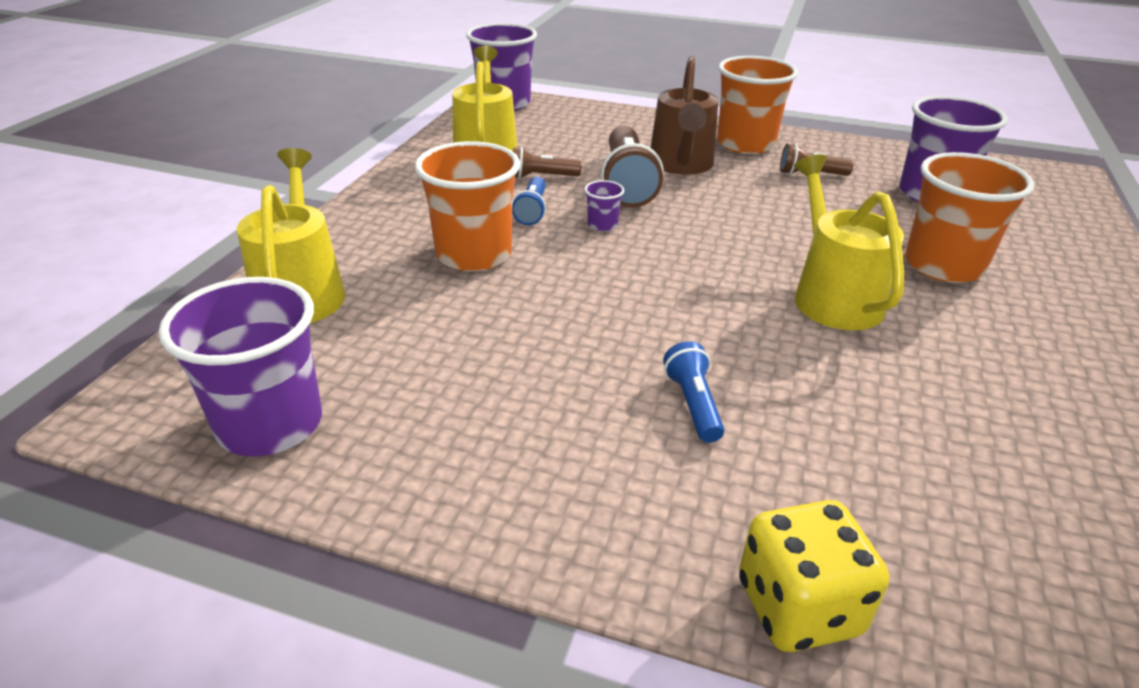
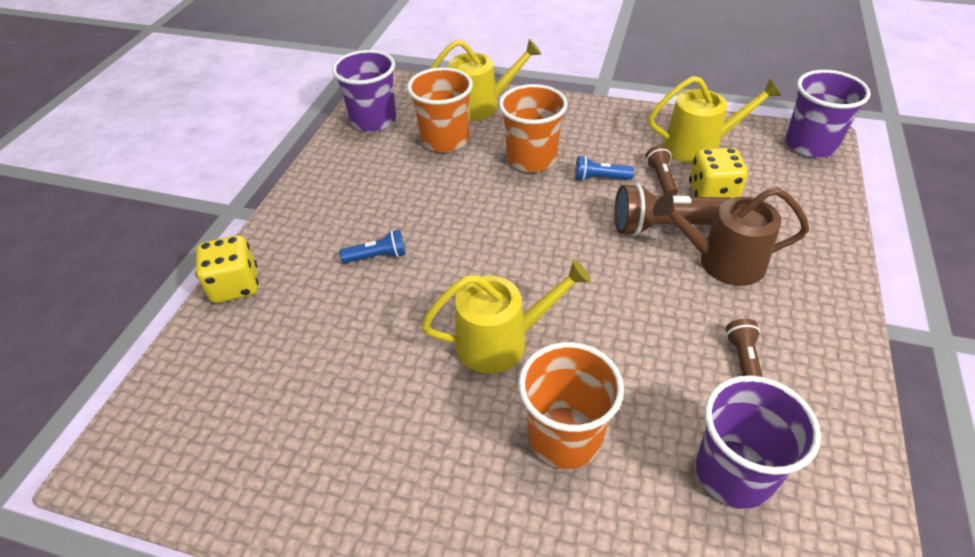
camera: 90 degrees right, 10 degrees up
purple cup [584,180,624,231] -> none
orange cup [717,56,798,154] -> orange cup moved to [407,67,473,152]
none -> yellow dice [689,148,748,198]

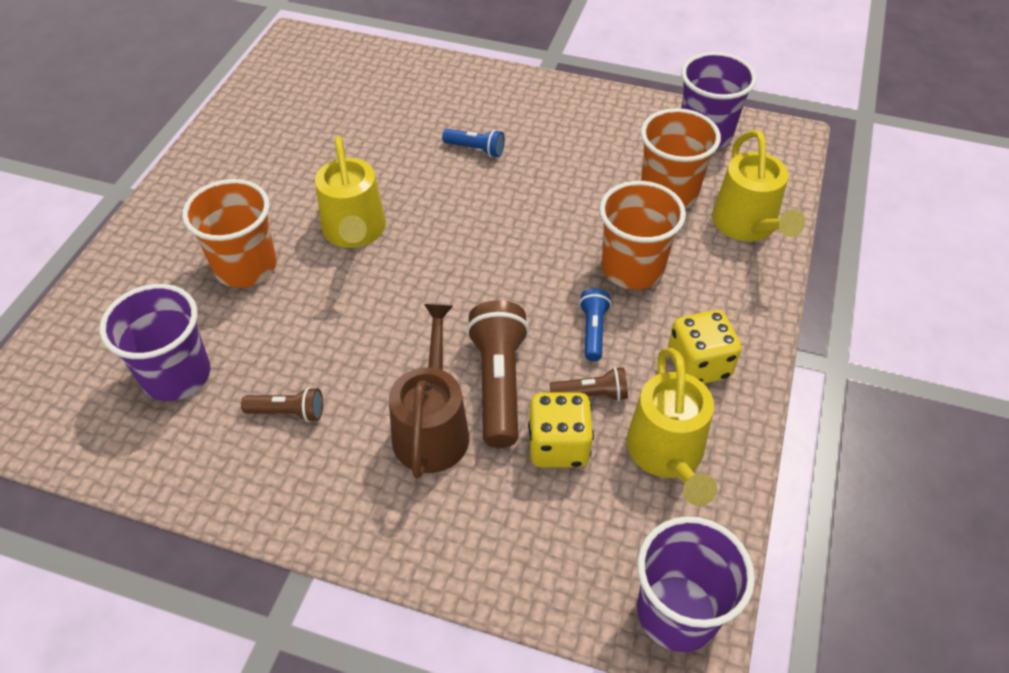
camera: 90 degrees right, 5 degrees up
yellow dice [195,235,259,303] -> yellow dice moved to [668,310,742,384]
blue flashlight [339,230,406,263] -> blue flashlight turned 60 degrees counterclockwise [442,129,505,157]

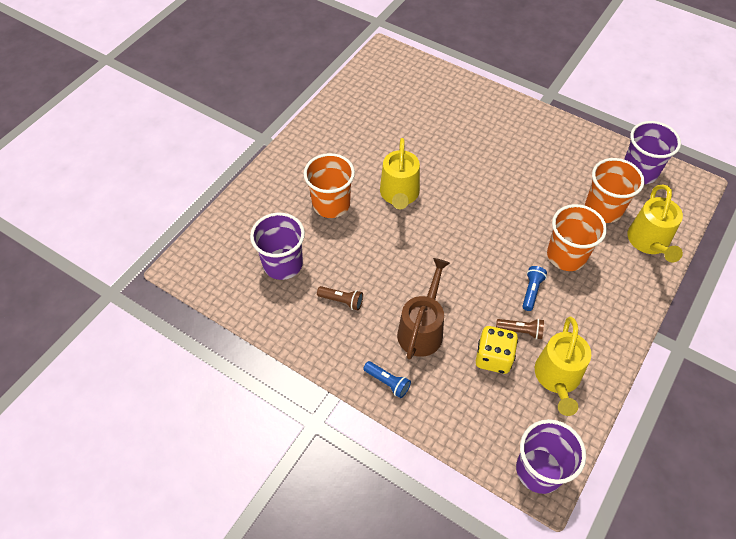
camera: 15 degrees right, 5 degrees up
blue flashlight [442,129,505,157] -> blue flashlight moved to [363,361,411,398]
brown flashlight [466,300,529,448] -> none
yellow dice [668,310,742,384] -> none

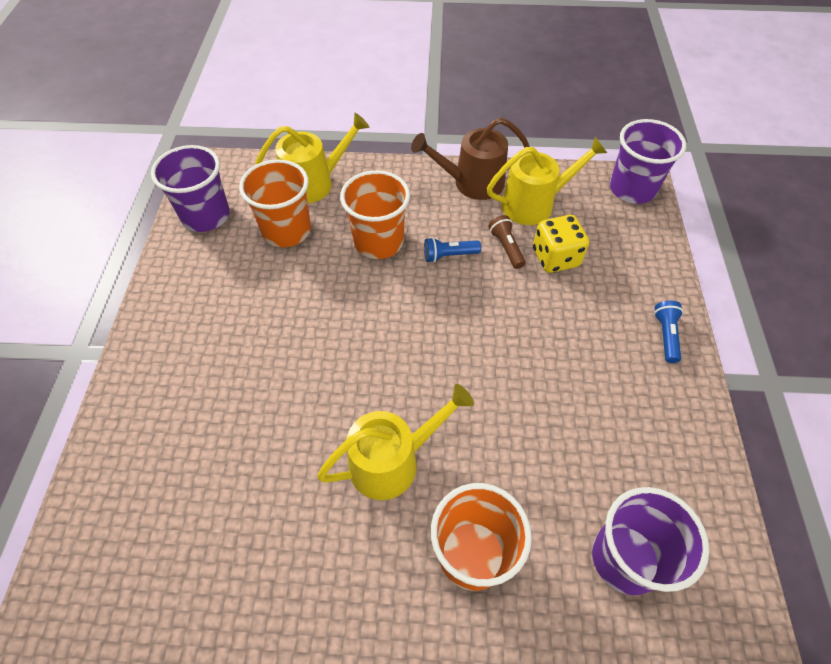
camera: 120 degrees left, 0 degrees up
brown flashlight [317,286,363,310] -> none
brown watering can [397,258,450,360] -> brown watering can moved to [411,117,530,200]

